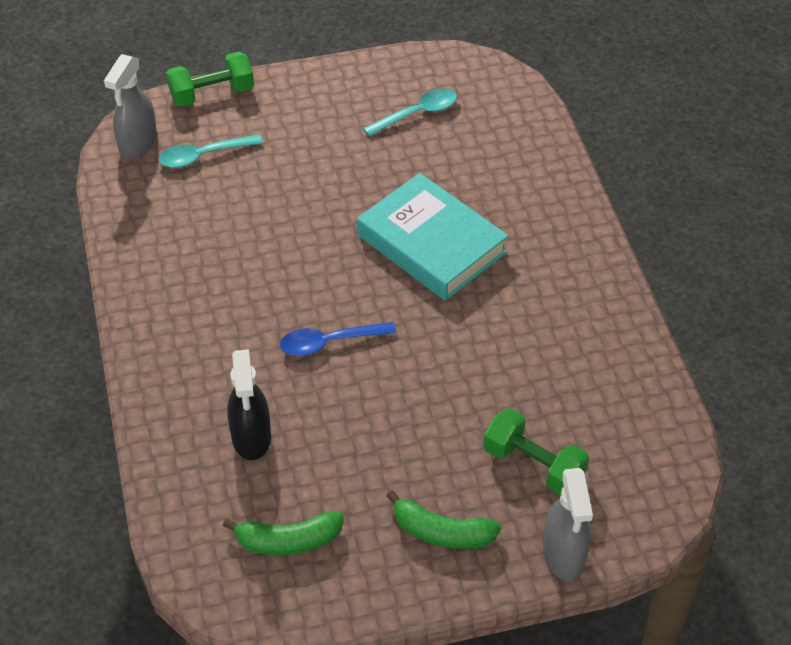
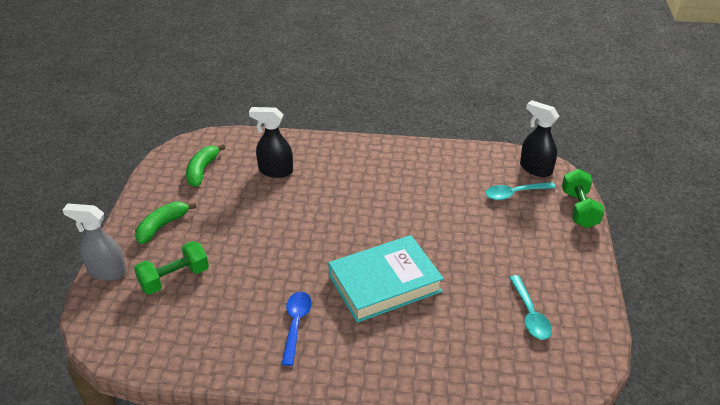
camera: 110 degrees right, 10 degrees down
grey spray bottle [104,54,157,159] -> black spray bottle [520,100,559,177]
turquoise spoon [158,135,263,168] -> turquoise spoon turned 105 degrees counterclockwise [485,182,556,200]
blue spoon [280,322,396,356] -> blue spoon moved to [281,292,312,366]

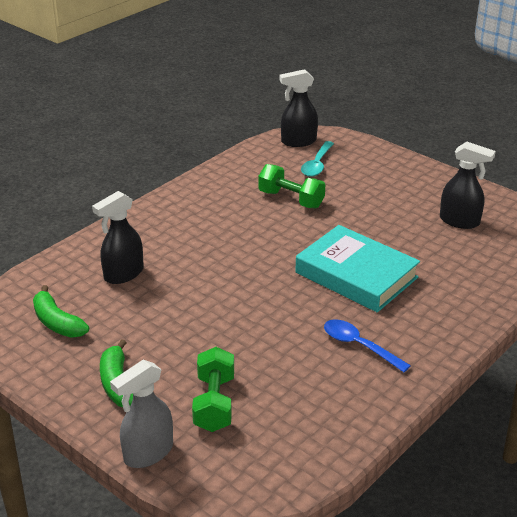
camera: 55 degrees left, 5 degrees down
turquoise book [328,235,444,323] -> turquoise book turned 60 degrees counterclockwise [296,225,420,312]
turquoise spoon [509,275,552,340] -> black spray bottle [440,142,496,229]
green dumbbell [562,169,604,228] -> green dumbbell moved to [258,164,325,209]

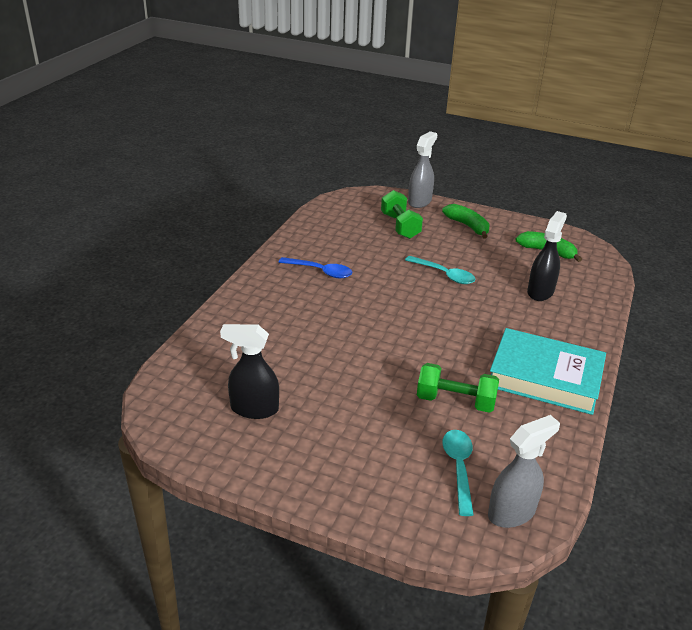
camera: 160 degrees right, 0 degrees up
black spray bottle [280,69,318,147] -> grey spray bottle [488,415,560,528]
turquoise book [296,225,420,312] -> turquoise book moved to [490,328,606,415]
none -> turquoise spoon [405,256,475,284]

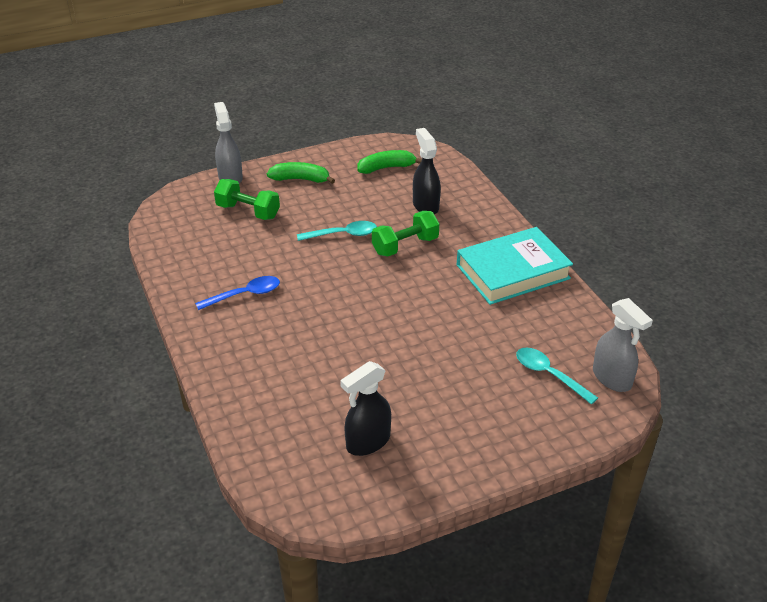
camera: 45 degrees left, 5 degrees up
green dumbbell [417,363,499,413] -> green dumbbell moved to [372,211,439,257]
grey spray bottle [488,415,560,528] -> grey spray bottle turned 135 degrees clockwise [593,298,653,392]

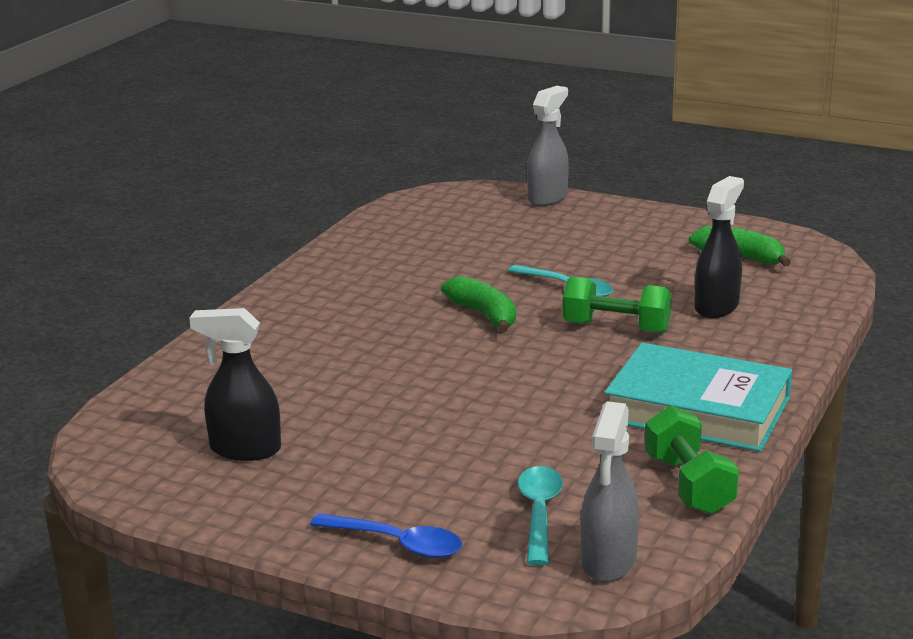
camera: 50 degrees right, 15 degrees down
blue spoon [195,276,280,310] -> blue spoon moved to [310,513,462,558]
green dumbbell [214,179,280,220] -> green dumbbell moved to [644,405,739,515]
green banana [267,162,335,184] -> green banana moved to [441,276,516,332]

